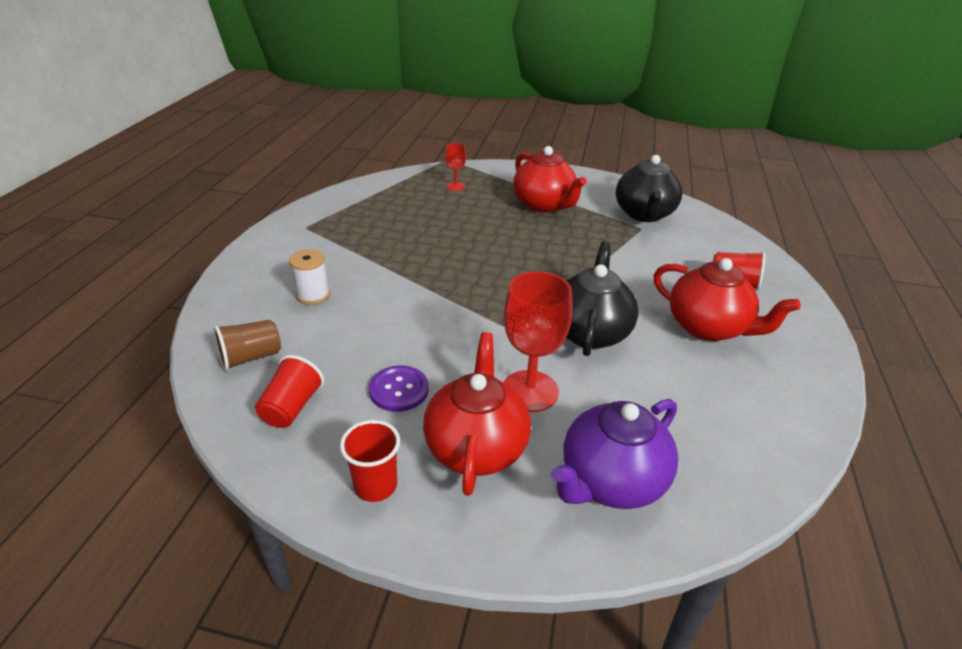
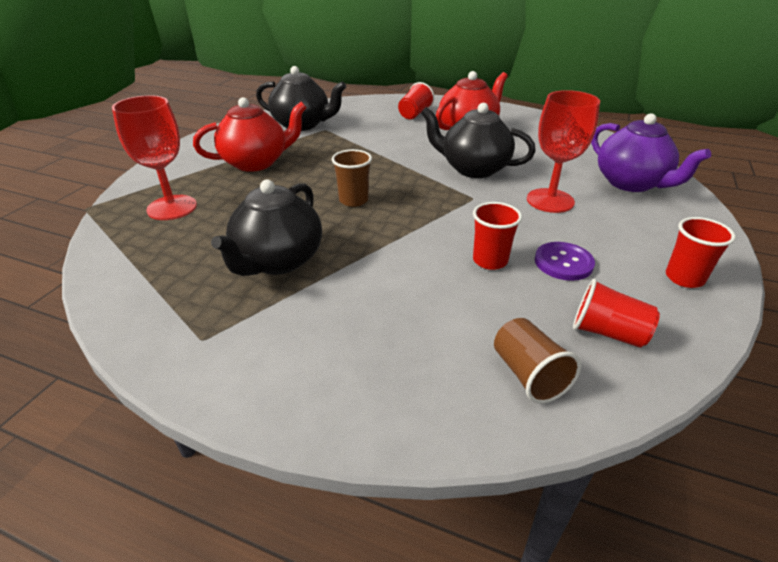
camera: 80 degrees left, 0 degrees up
white spool [289,249,330,305] -> none
red teapot [423,332,531,496] -> none
red goblet [445,143,466,191] -> red goblet [112,95,197,220], size x1.92
none -> black teapot [211,180,322,276]
none -> brown cup [332,149,372,207]
none -> red cup [473,202,522,270]

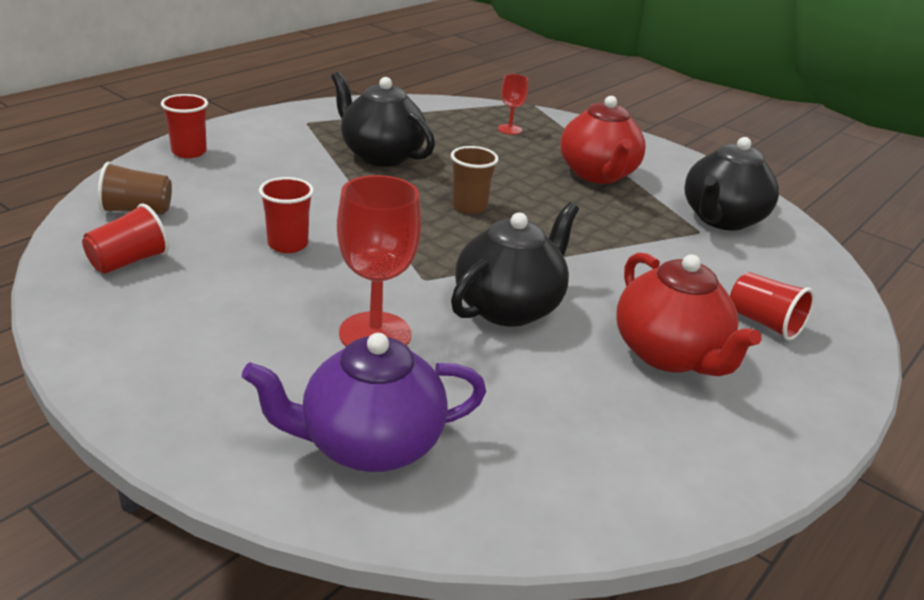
camera: 105 degrees right, 5 degrees down
red goblet [112,95,197,220] -> red goblet [498,74,528,135], size x0.52
purple button [535,242,595,281] -> none
red cup [666,217,736,288] -> red cup moved to [161,94,208,158]

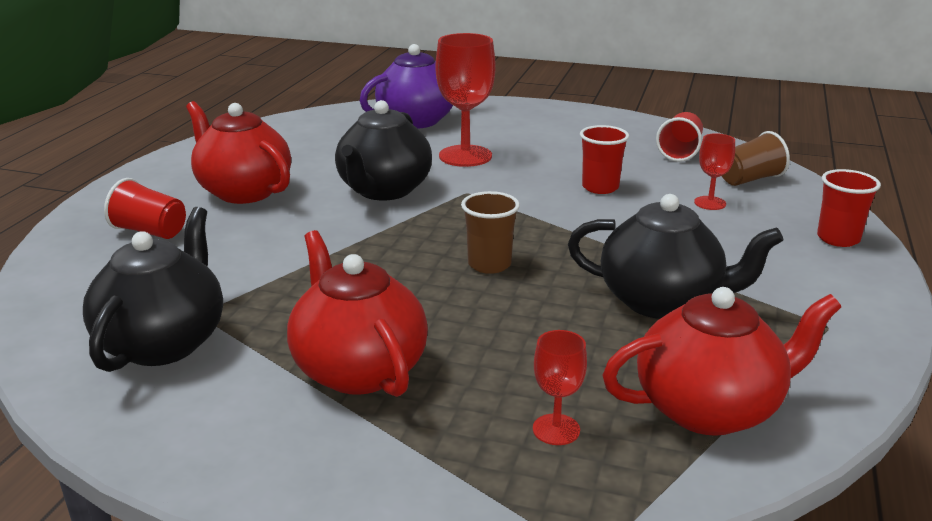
camera: 160 degrees right, 5 degrees down
none -> red teapot [602,287,841,436]
none -> red goblet [694,133,735,210]

